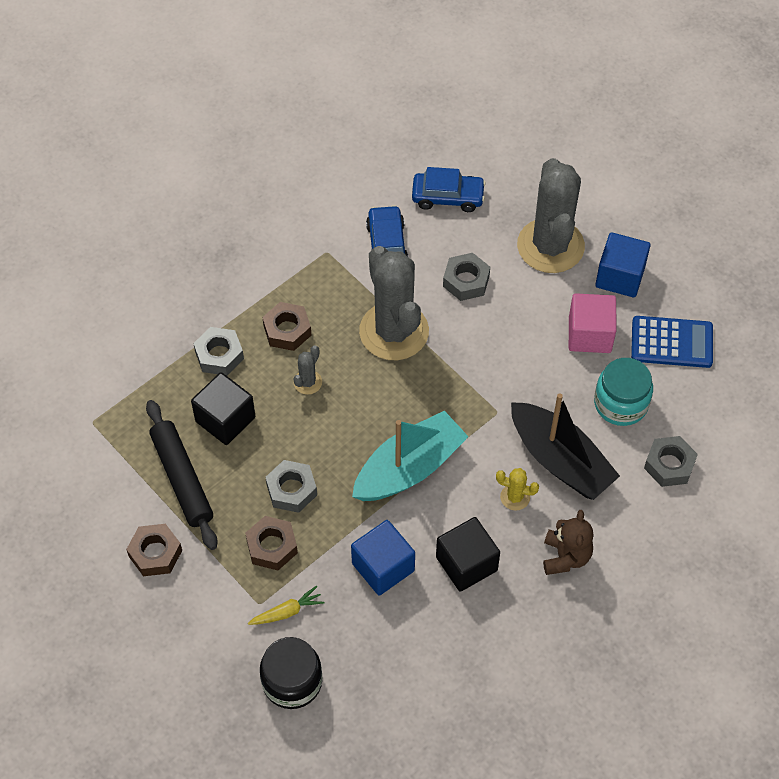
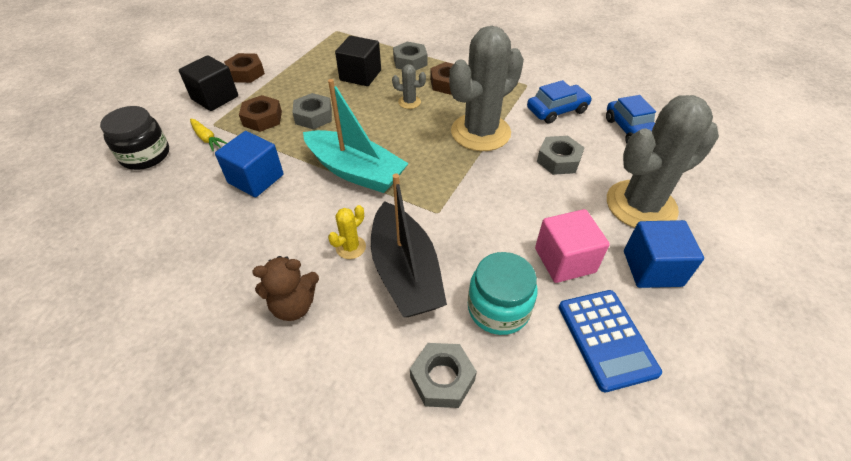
camera: 70 degrees right, 10 degrees down
black rolling pin [146,400,218,550] -> none
black cube [436,517,500,592] -> black cube moved to [179,55,238,111]
yellow cactus [496,468,539,511] -> yellow cactus turned 45 degrees clockwise [328,205,366,259]
black boat [511,393,620,500] -> black boat turned 45 degrees counterclockwise [371,174,447,317]

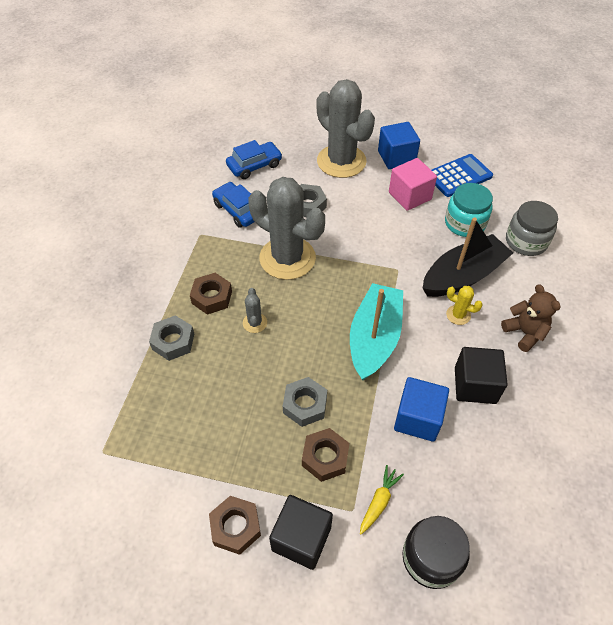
camera: 105 degrees left, 5 degrees up
black cube [335,36,381,86] -> black cube moved to [455,347,508,404]
grey nut [410,343,477,408] -> grey jar [506,201,558,256]

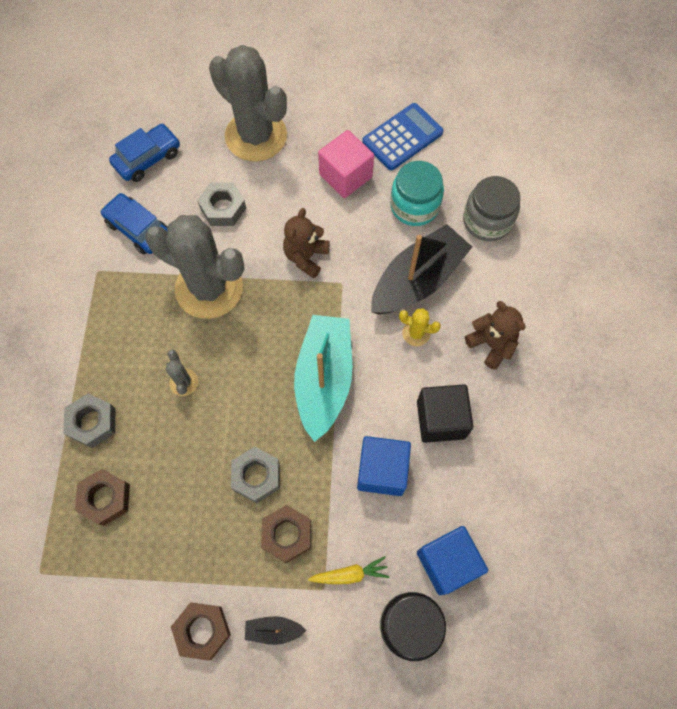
camera: 10 degrees left, 15 degrees up
brown nut [190,273,232,315] -> brown nut moved to [75,469,130,526]
black cube [269,495,333,570] -> black boat [245,616,306,645]
yellow carrot [360,465,404,534] -> yellow carrot turned 60 degrees clockwise [308,556,389,584]
blue cube [378,122,420,169] -> blue cube moved to [417,526,488,595]
none -> brown teddy bear [283,208,330,279]

